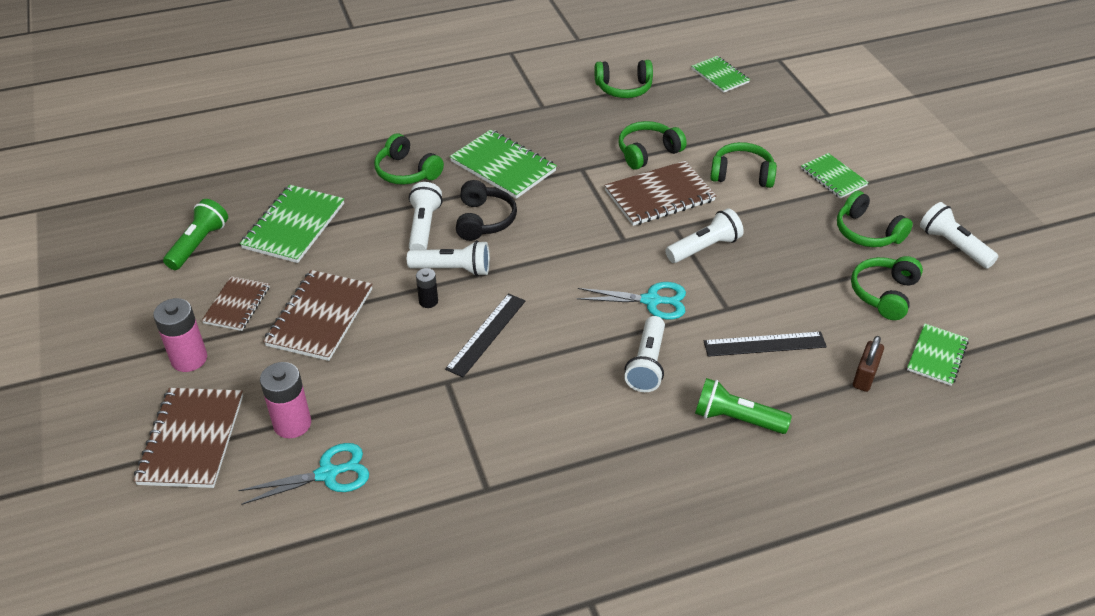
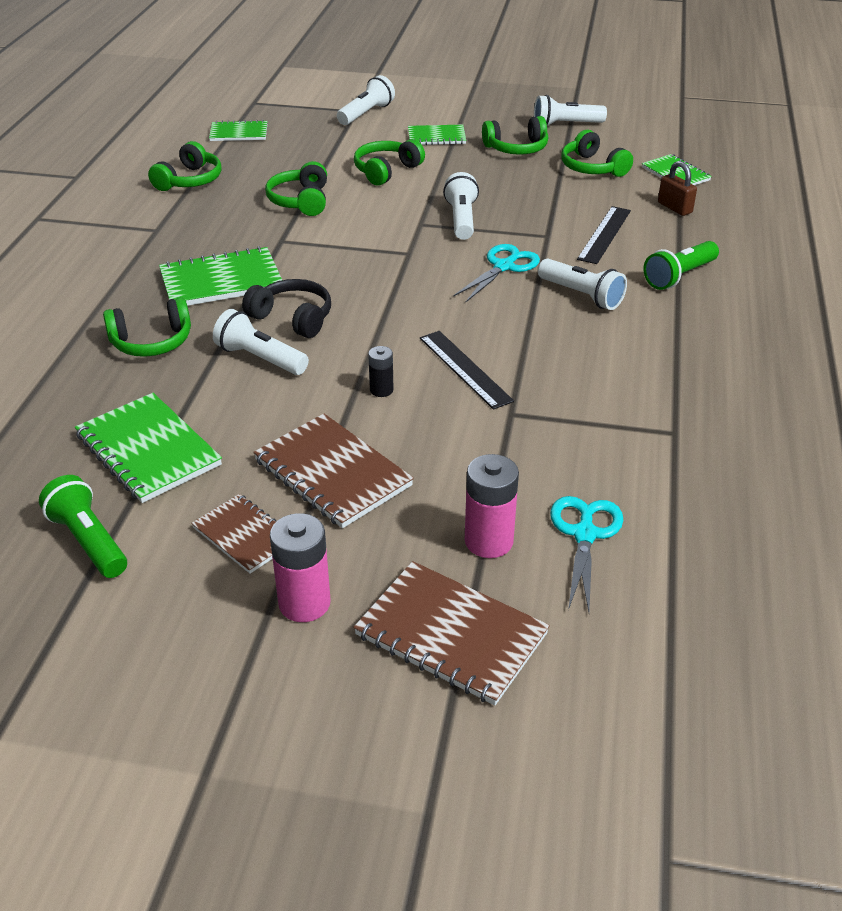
camera: 60 degrees left, 5 degrees down
white flashlight [407,240,490,276] -> white flashlight moved to [337,75,395,125]
brown notebook [604,161,717,226] -> none

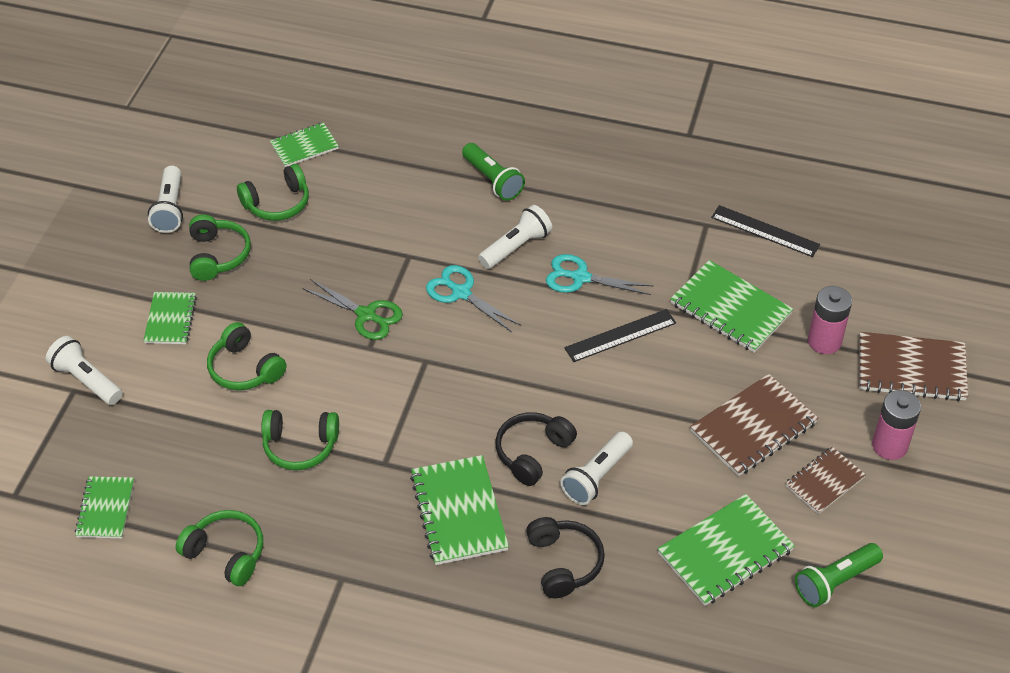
camera: 85 degrees left, 10 degrees up
green headphones [103,297,191,357] -> black headphones [526,517,605,598]
brown notebook [353,561,550,705] -> brown notebook turned 60 degrees clockwise [859,332,968,401]
black battery [368,346,394,397] -> none
white flashlight [443,172,479,240] -> green scissors [302,279,403,340]
turquoise scissors [550,496,624,612] -> turquoise scissors moved to [546,254,653,295]
black ruler [577,206,631,264] -> black ruler moved to [711,205,820,257]
brown padlock [658,161,697,216] -> none
none -> green notebook [670,260,793,353]

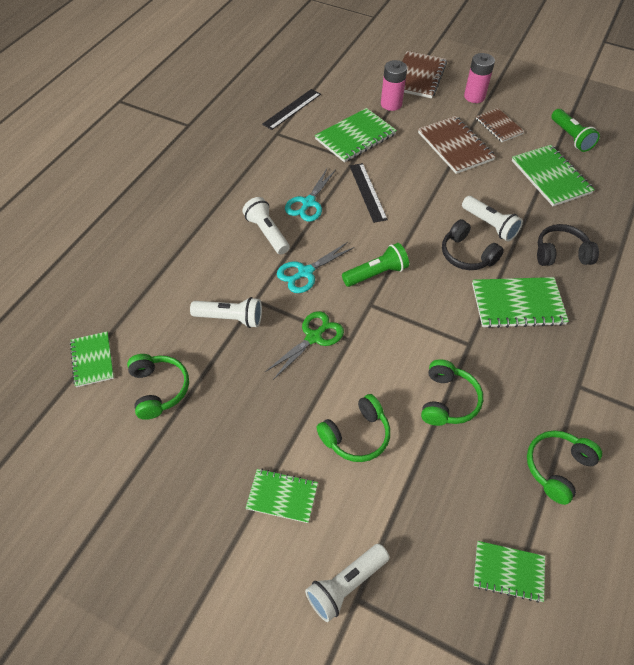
camera: 80 degrees left, 5 degrees up
white flashlight [148,166,183,233] -> white flashlight moved to [190,297,262,328]
green headphones [189,214,251,281] -> none
green flashlight [462,143,525,201] -> green flashlight moved to [342,243,409,287]

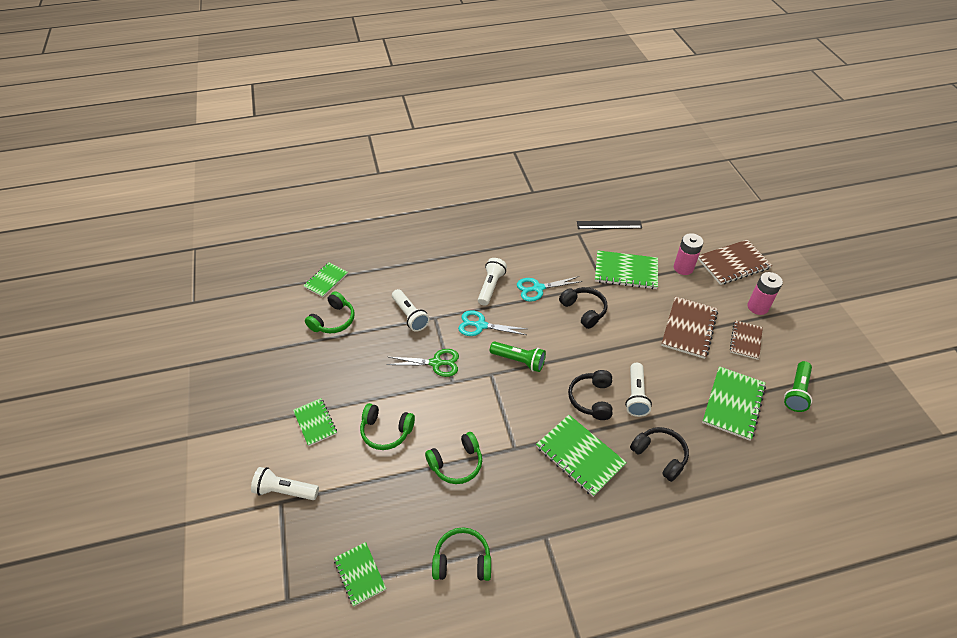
camera: 50 degrees right, 5 degrees down
black ruler [350,163,388,223] -> black headphones [559,287,607,329]

